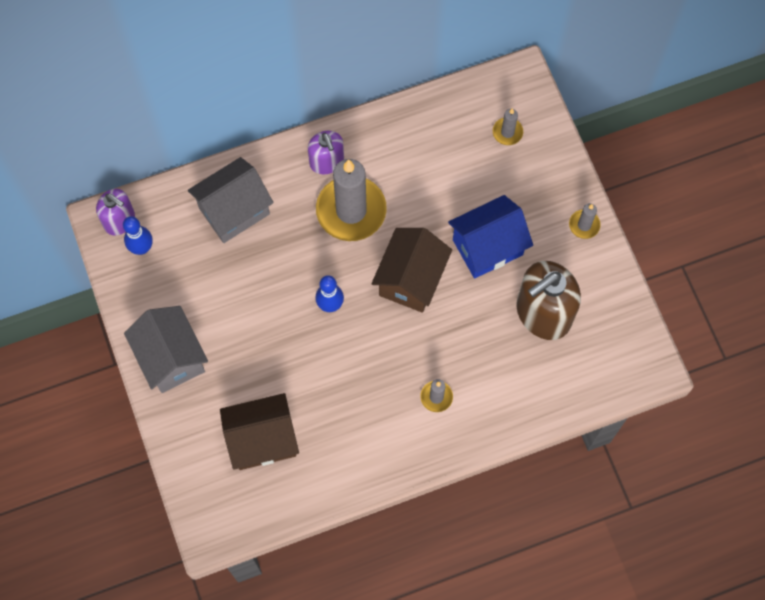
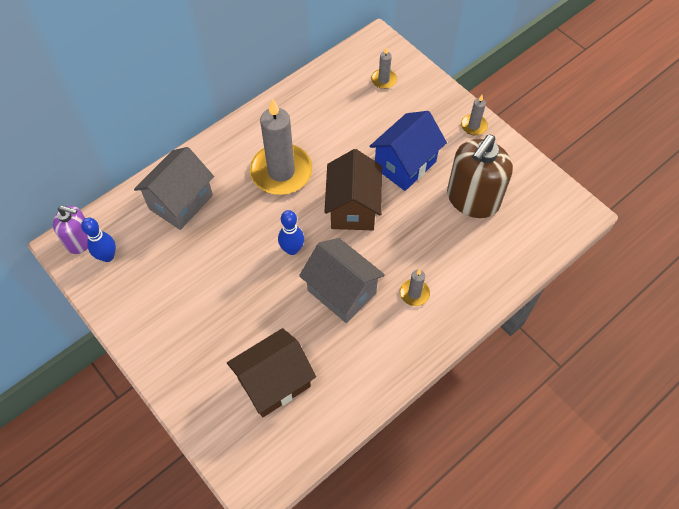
camera: 20 degrees left, 10 degrees down
grey house [124,306,208,393] -> grey house moved to [299,238,385,323]
purple soap dispenser [308,131,344,174] -> none

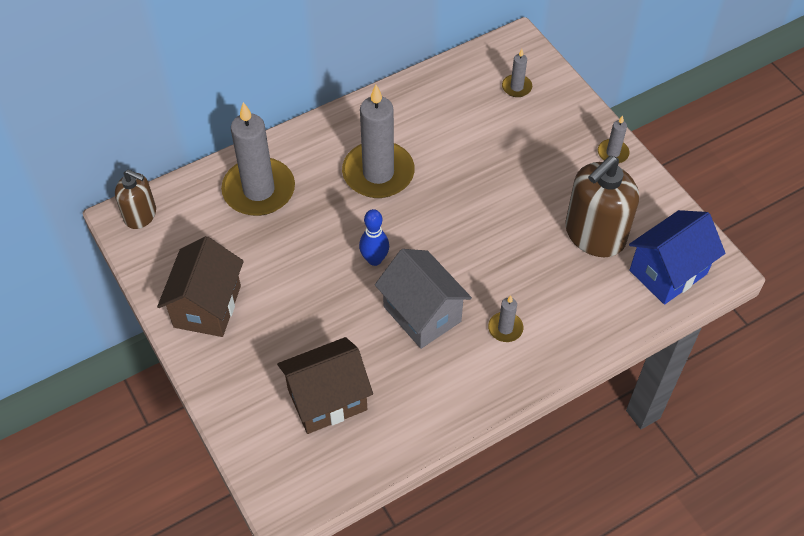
camera: 10 degrees right, 5 degrees down
purple soap dispenser [53,206,88,254] -> brown soap dispenser [115,170,156,229]
blue bowling pin [81,218,116,262] -> none
grey house [134,147,214,230] -> grey candle [221,102,295,216]
brown house [324,149,382,230] -> brown house moved to [157,236,244,337]
blue house [369,111,447,191] -> blue house moved to [629,210,725,305]

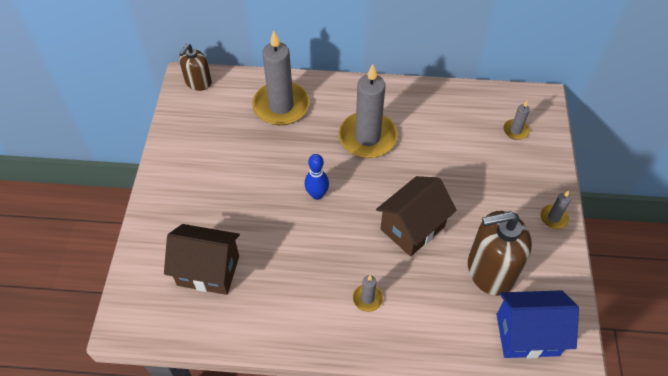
camera: 35 degrees right, 0 degrees up
brown soap dispenser [115,170,156,229] -> brown soap dispenser turned 60 degrees clockwise [179,44,212,91]
brown house [157,236,244,337] -> brown house moved to [376,176,457,257]
grey house [375,249,472,349] -> none

